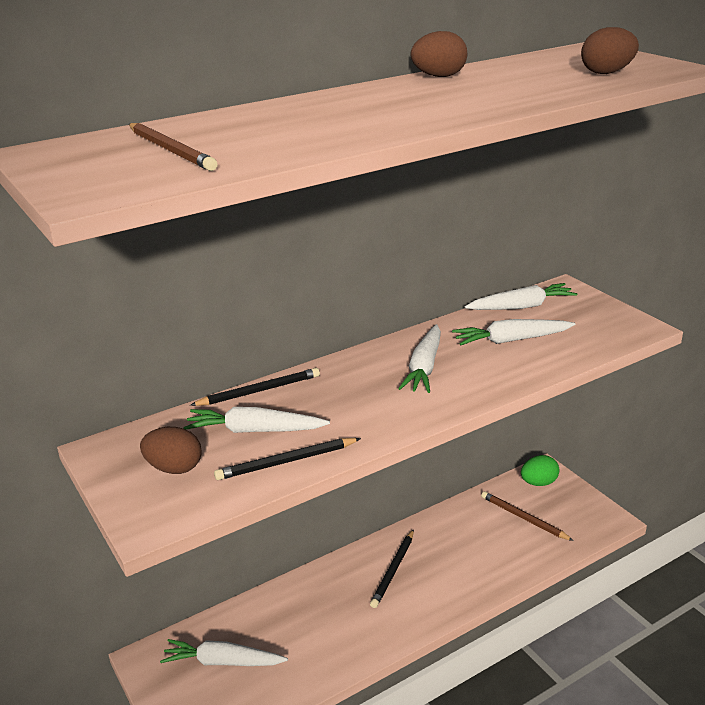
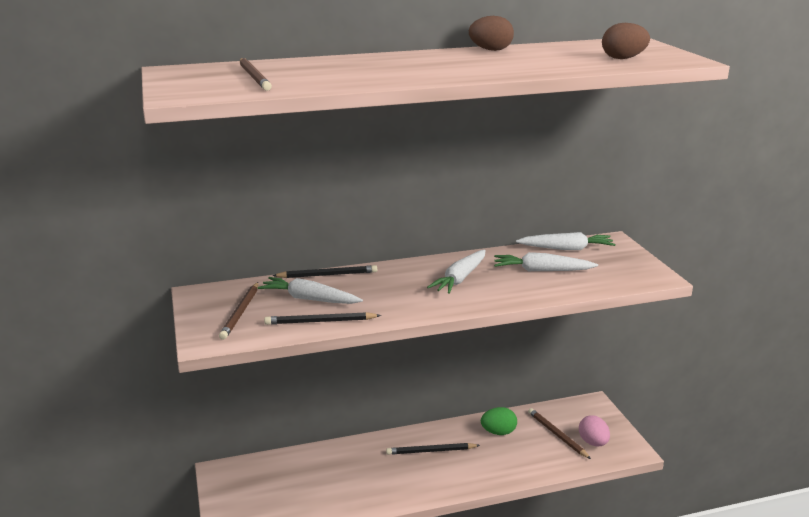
camera: 15 degrees right, 5 degrees down
brown egg [140,427,202,474] -> brown pencil [219,282,258,340]
white carrot [160,639,288,666] -> none
black pencil [370,529,414,608] -> black pencil turned 45 degrees clockwise [386,443,480,455]
green egg [521,455,559,486] -> green egg moved to [481,407,517,435]
none -> pink egg [579,415,610,446]

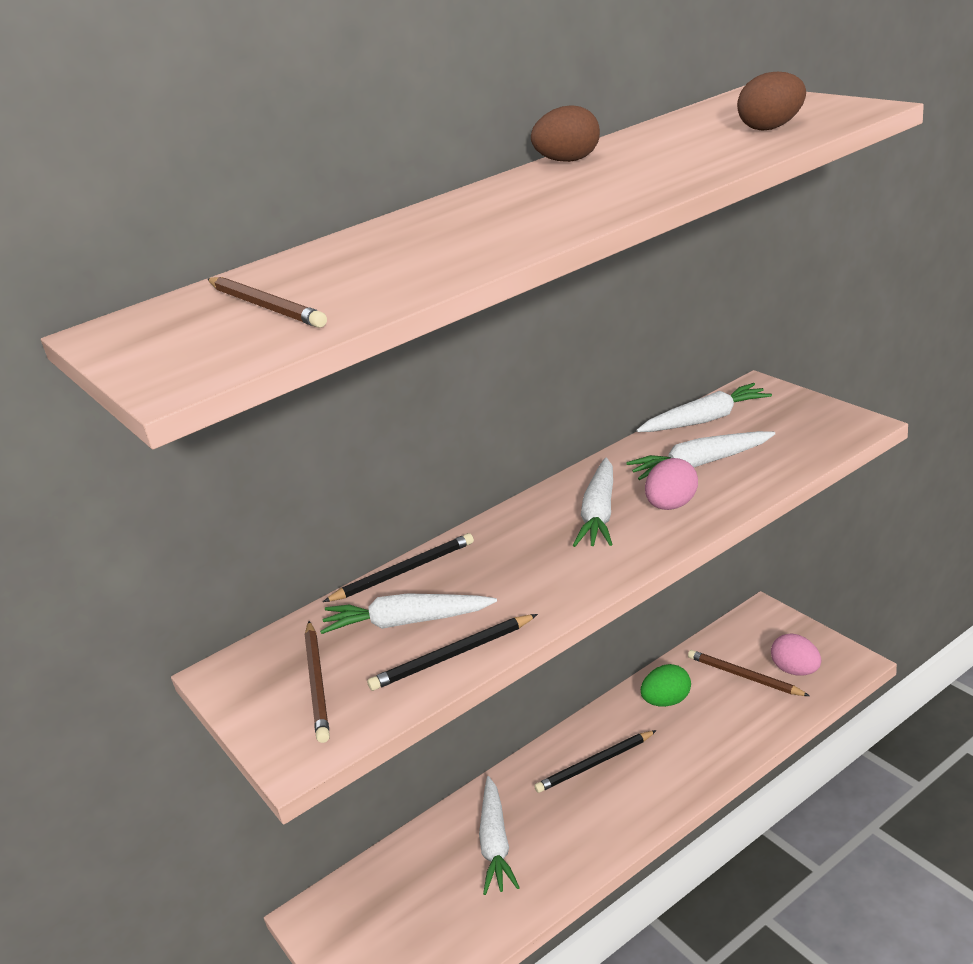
camera: 15 degrees left, 5 degrees up
none -> white carrot [479,776,520,895]
none -> pink egg [645,458,698,510]

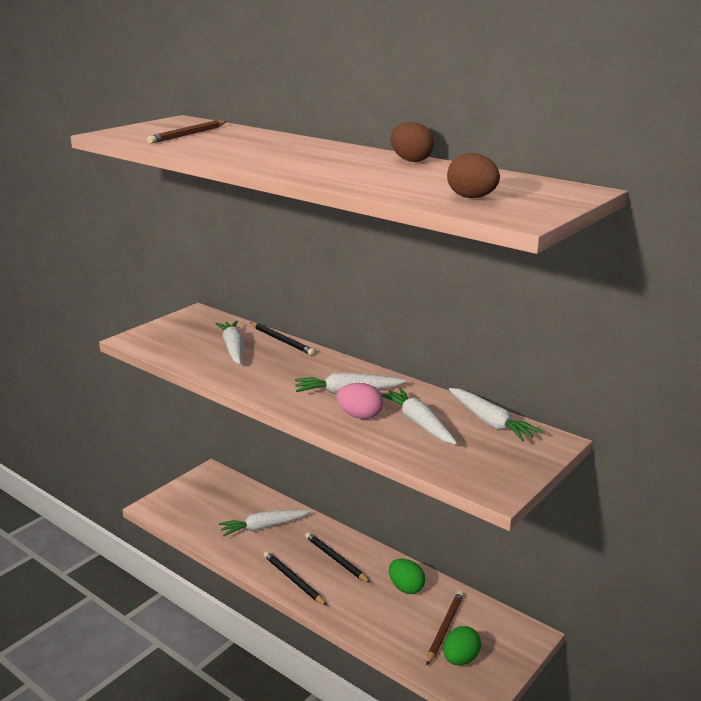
camera: 70 degrees right, 5 degrees down
brown pencil [305,621,330,743] -> none
black pencil [367,614,538,691] -> black pencil moved to [264,551,327,606]
pink egg [771,633,821,676] -> green egg [443,626,481,665]

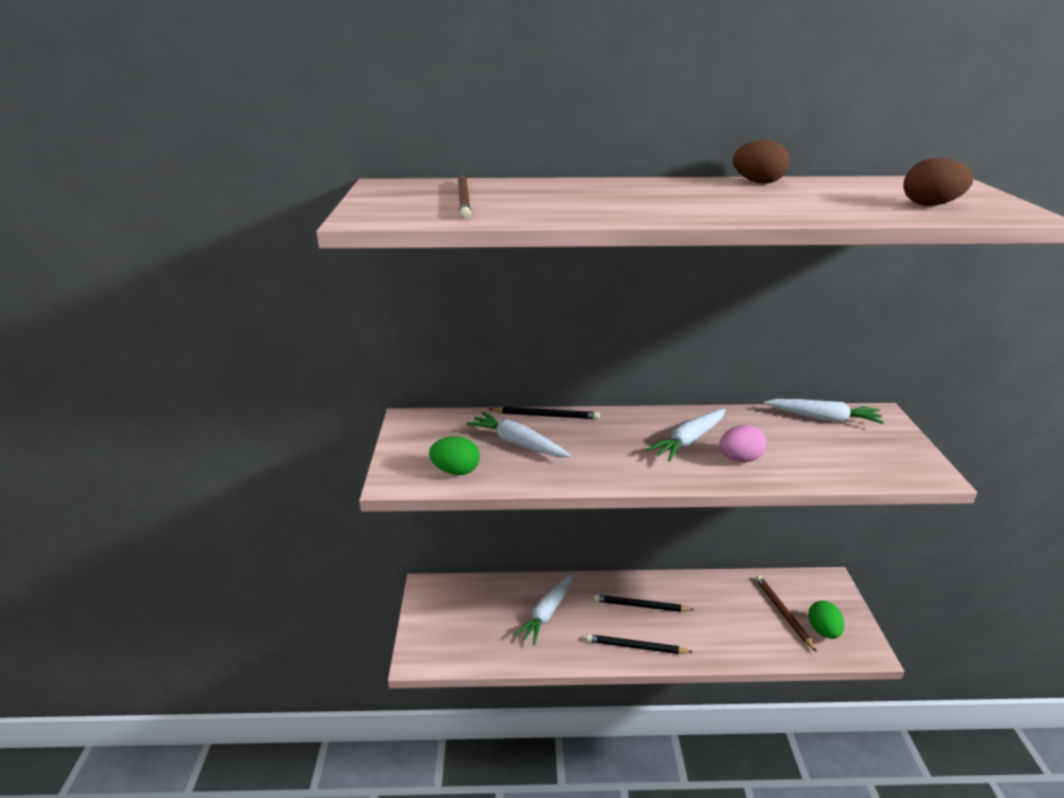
camera: 40 degrees left, 5 degrees up
white carrot [381,388,457,445] -> none
green egg [389,558,425,594] -> green egg moved to [429,436,480,475]

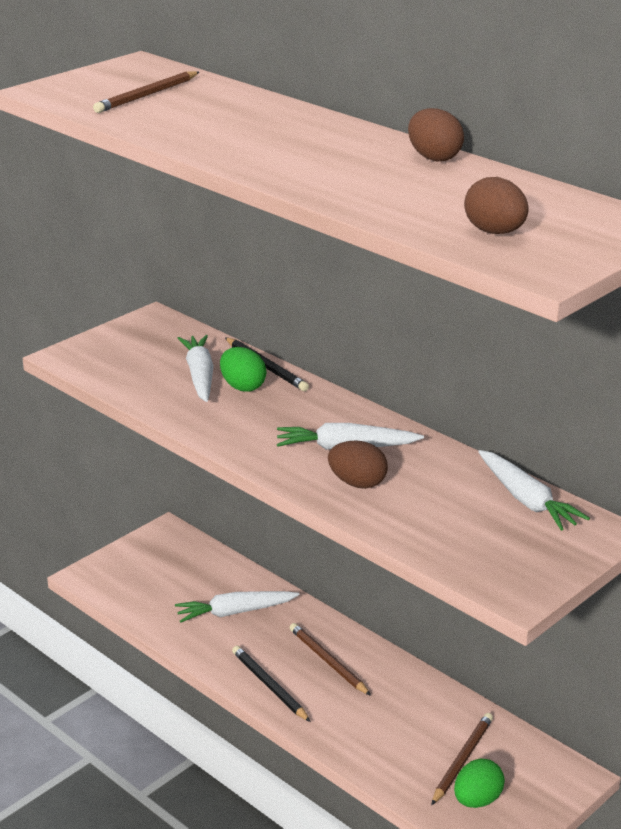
camera: 45 degrees right, 0 degrees up
green egg [429,436,480,475] -> green egg moved to [220,347,266,392]
black pencil [594,595,694,612] -> brown pencil [289,623,371,696]
pink egg [719,425,767,462] -> brown egg [328,440,388,489]

